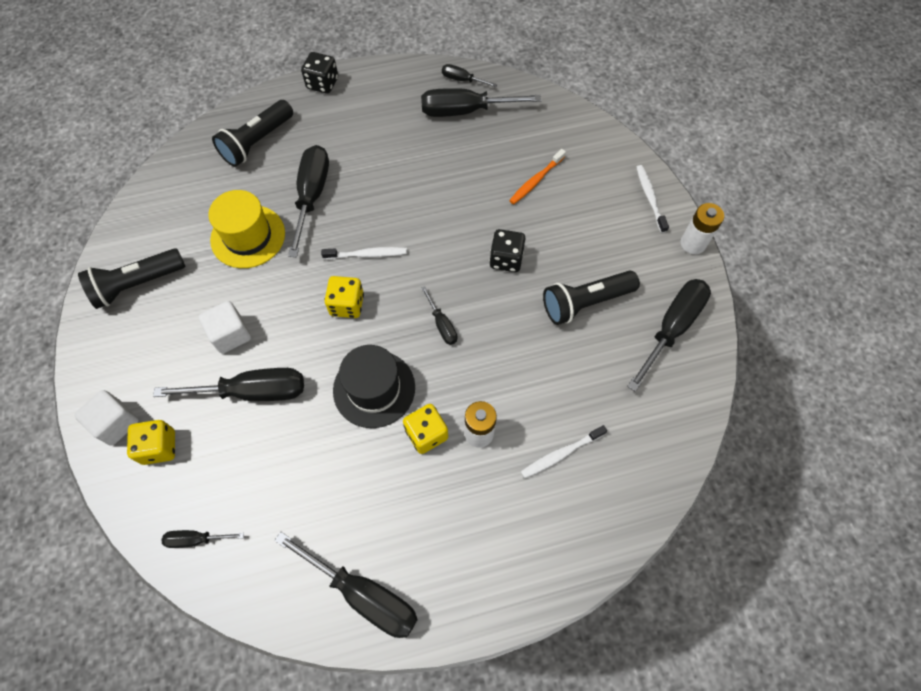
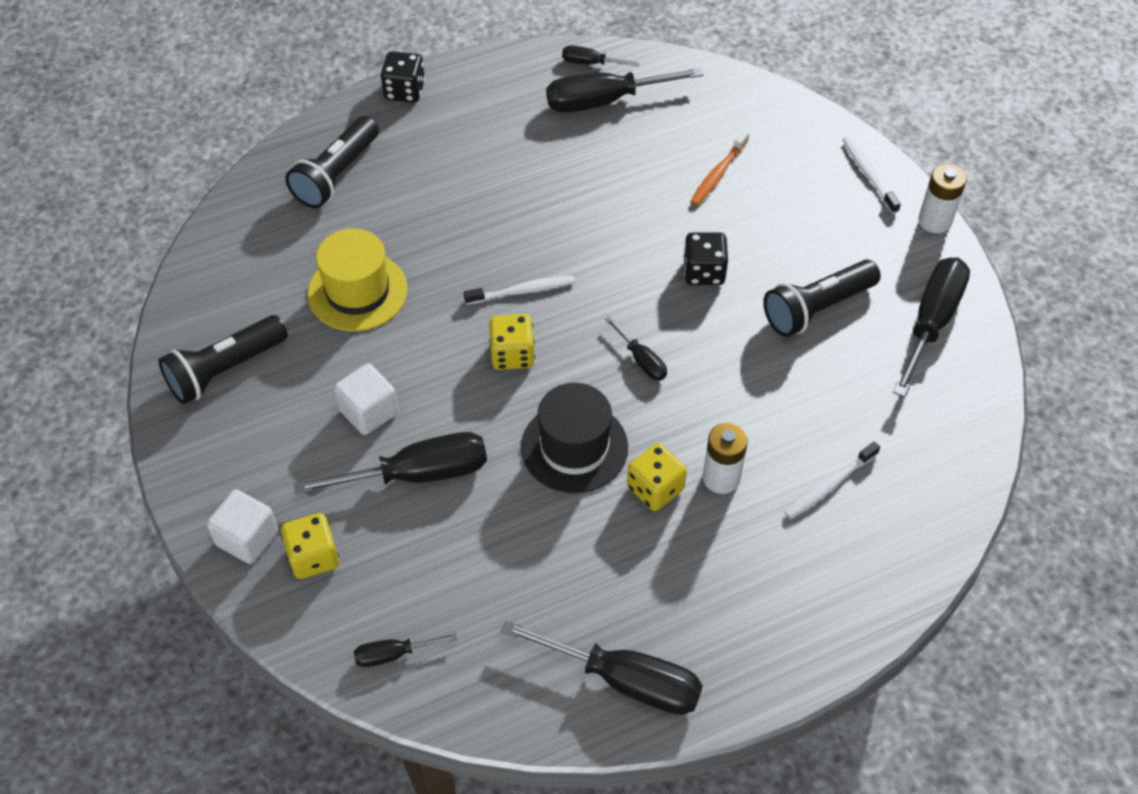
camera: 10 degrees left, 10 degrees down
black screwdriver [288,145,329,257] -> none

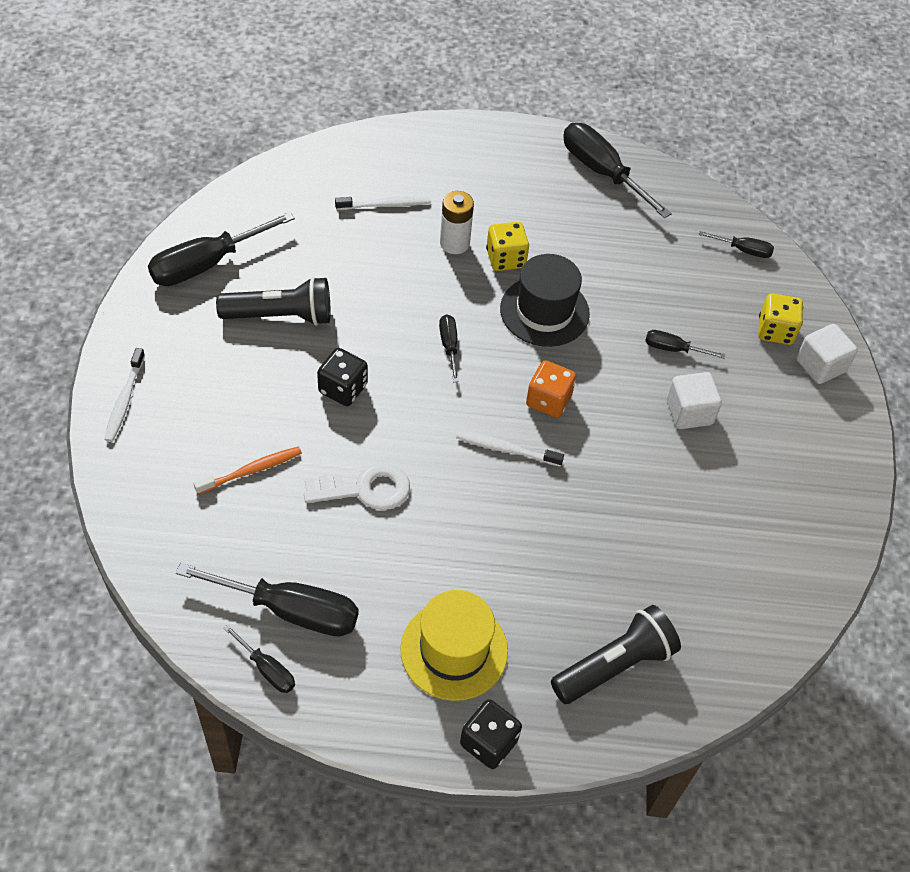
camera: 155 degrees left, 0 degrees up
black flashlight [158,315,288,404] -> none
black screwdriver [294,432,487,495] -> black screwdriver [645,330,725,359], size x0.50
yellow hat [307,229,408,331] -> yellow hat moved to [400,590,508,701]
yellow dice [489,314,535,370] -> orange dice [526,360,576,418]
white battery [919,164,967,233] -> none
none -> white key [304,463,410,510]

